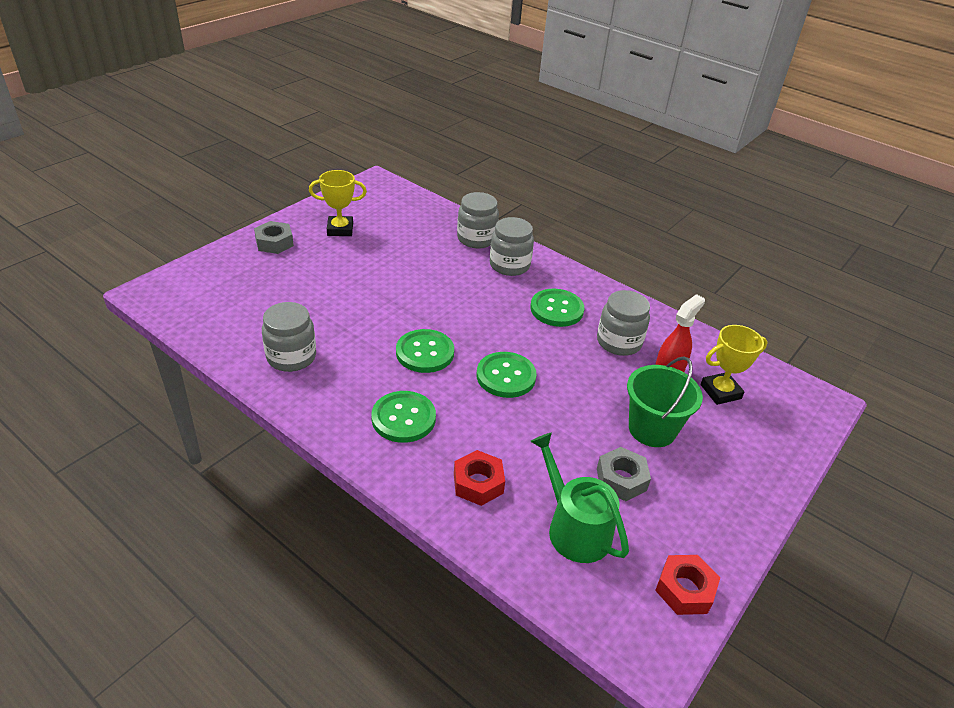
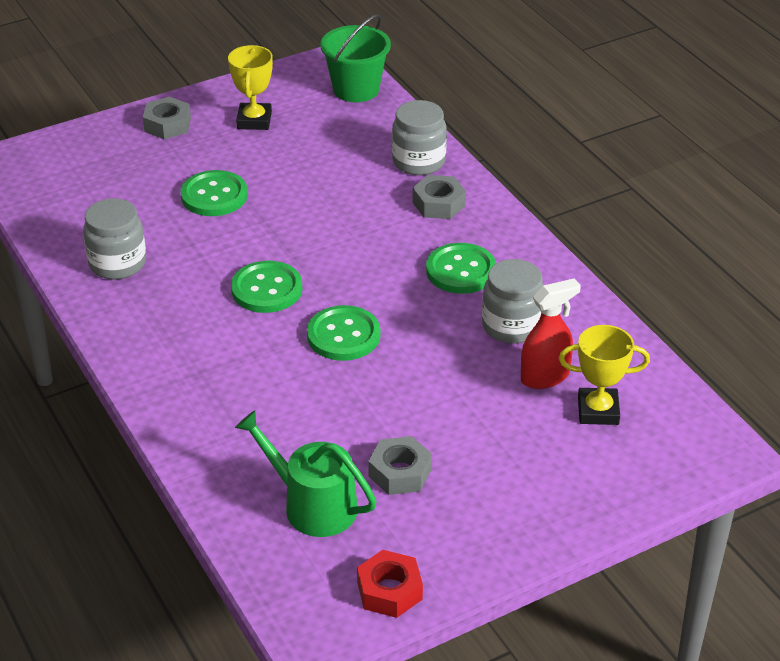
camera: 25 degrees right, 0 degrees up
yellow trophy [309,170,367,236] -> yellow trophy turned 75 degrees clockwise [228,45,273,130]
green button [371,391,436,443] -> green button moved to [181,170,248,216]
red nut [454,450,505,506] -> none
grey jar [490,217,534,276] -> grey nut [413,175,466,219]
green watering can [530,433,629,563] -> green watering can turned 45 degrees counterclockwise [235,410,376,537]
green bucket [627,356,703,447] -> green bucket moved to [320,14,391,102]

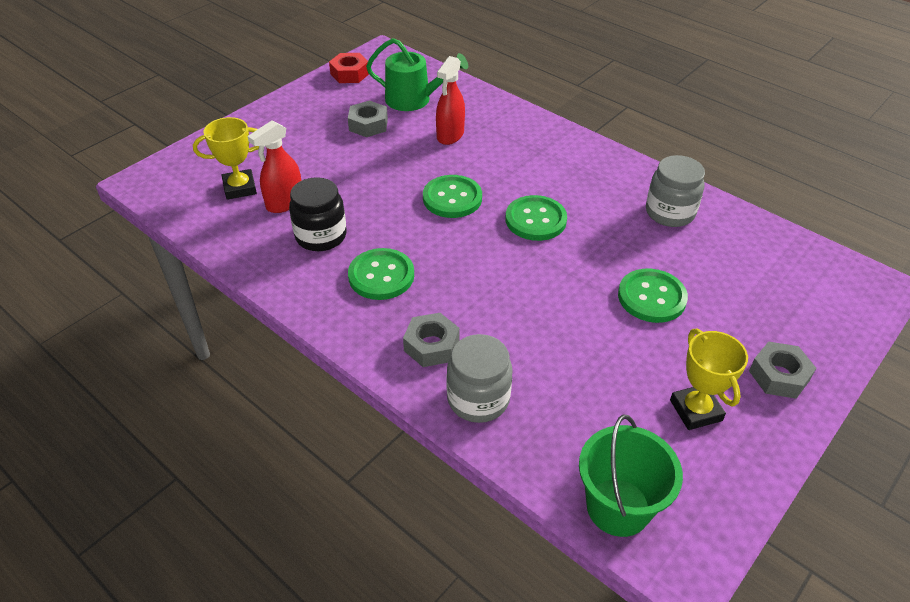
camera: 160 degrees right, 5 degrees up
grey jar [482,259,544,344] -> black jar [289,177,347,251]
none -> red spray bottle [436,56,465,145]

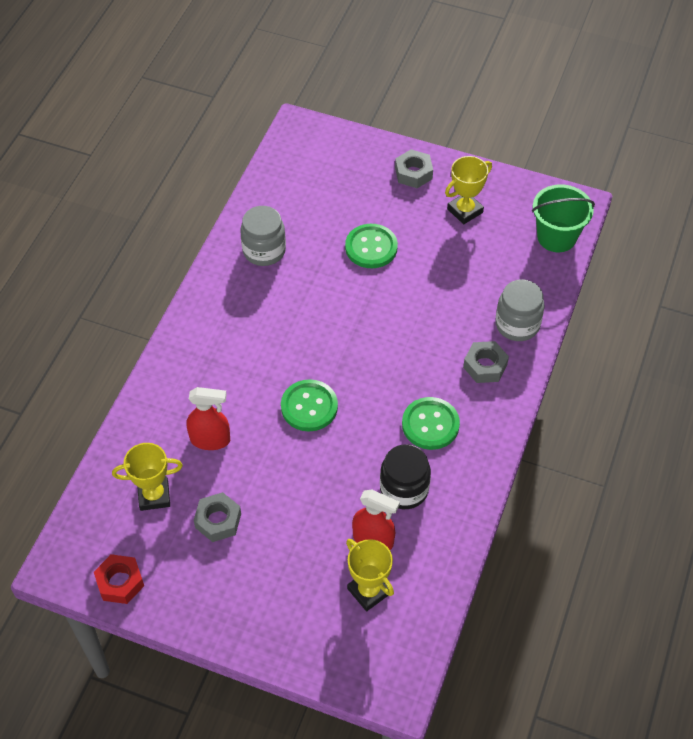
camera: 110 degrees left, 10 degrees up
green watering can [366,38,468,111] -> yellow trophy [112,443,183,511]
green button [505,195,567,241] -> none

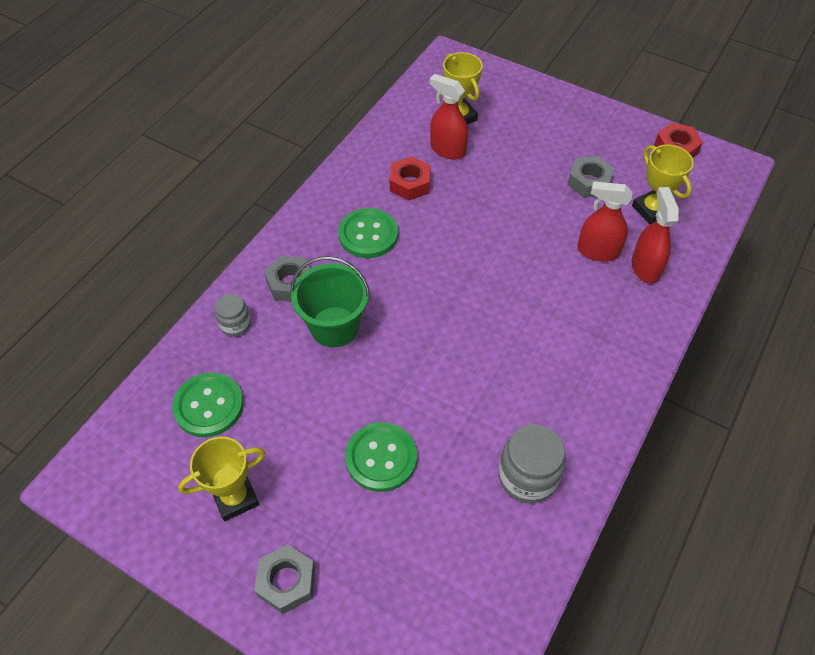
camera: 170 degrees left, 0 degrees up
yellow trophy [112,443,183,511] -> yellow trophy turned 60 degrees clockwise [632,145,694,224]
green button [281,379,338,431] -> green button moved to [172,372,244,437]
black jar [380,444,431,509] -> red nut [390,157,431,201]
grey jar [495,279,545,341] -> grey jar [215,294,251,337], size x0.59
green bucket [532,184,595,252] -> green bucket moved to [290,256,370,347]
none -> red spray bottle [632,187,679,284]

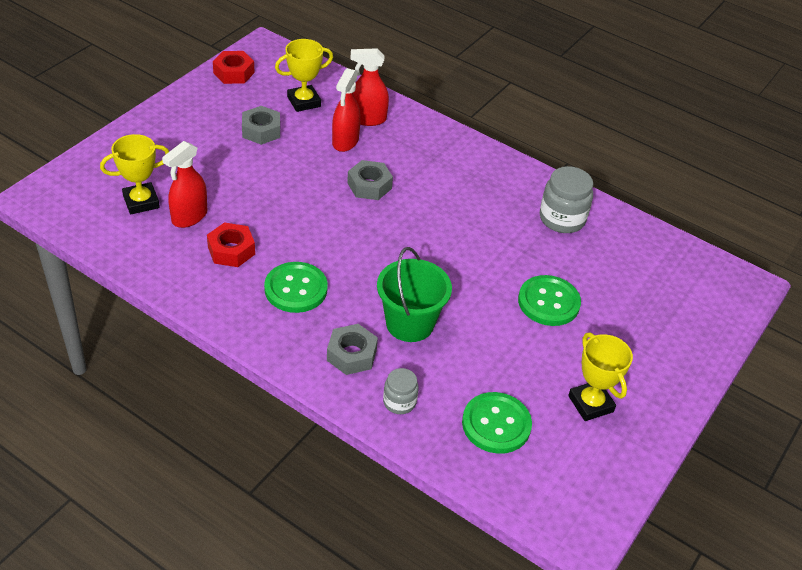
camera: 90 degrees left, 10 degrees down
grey nut [254,544,315,614] -> grey nut moved to [347,160,393,200]

